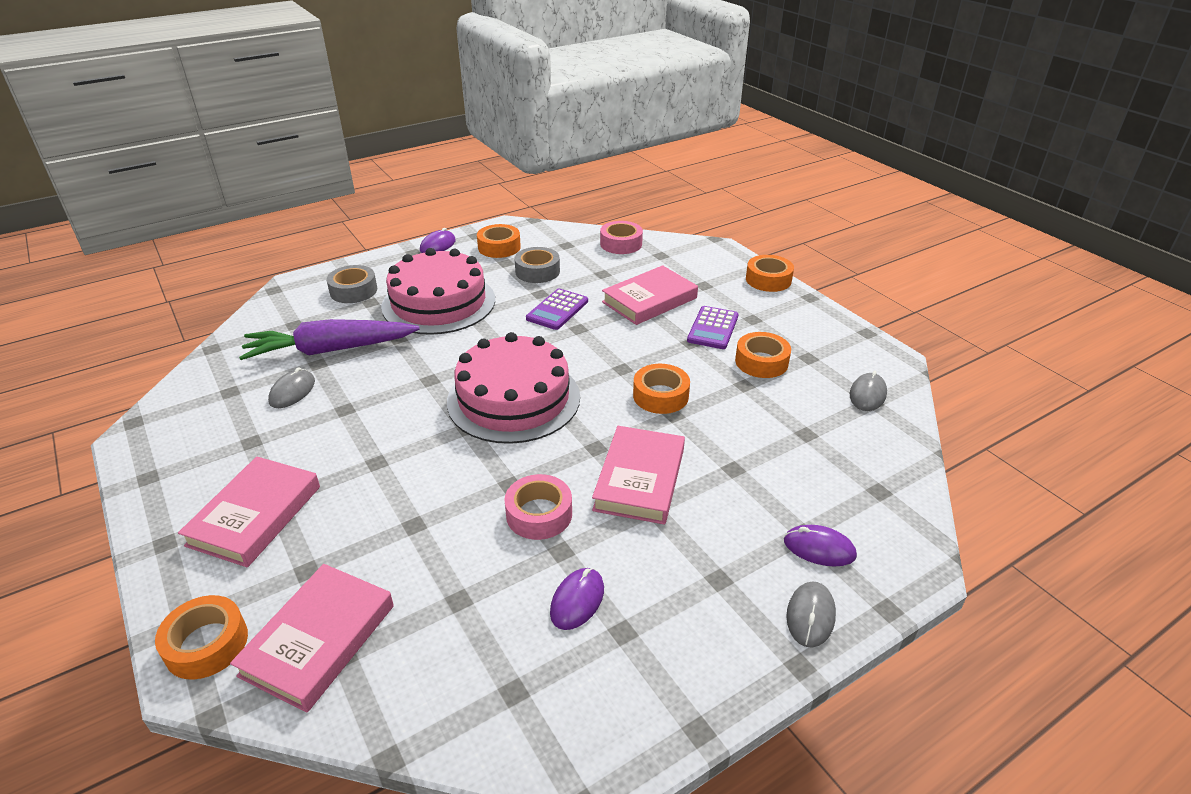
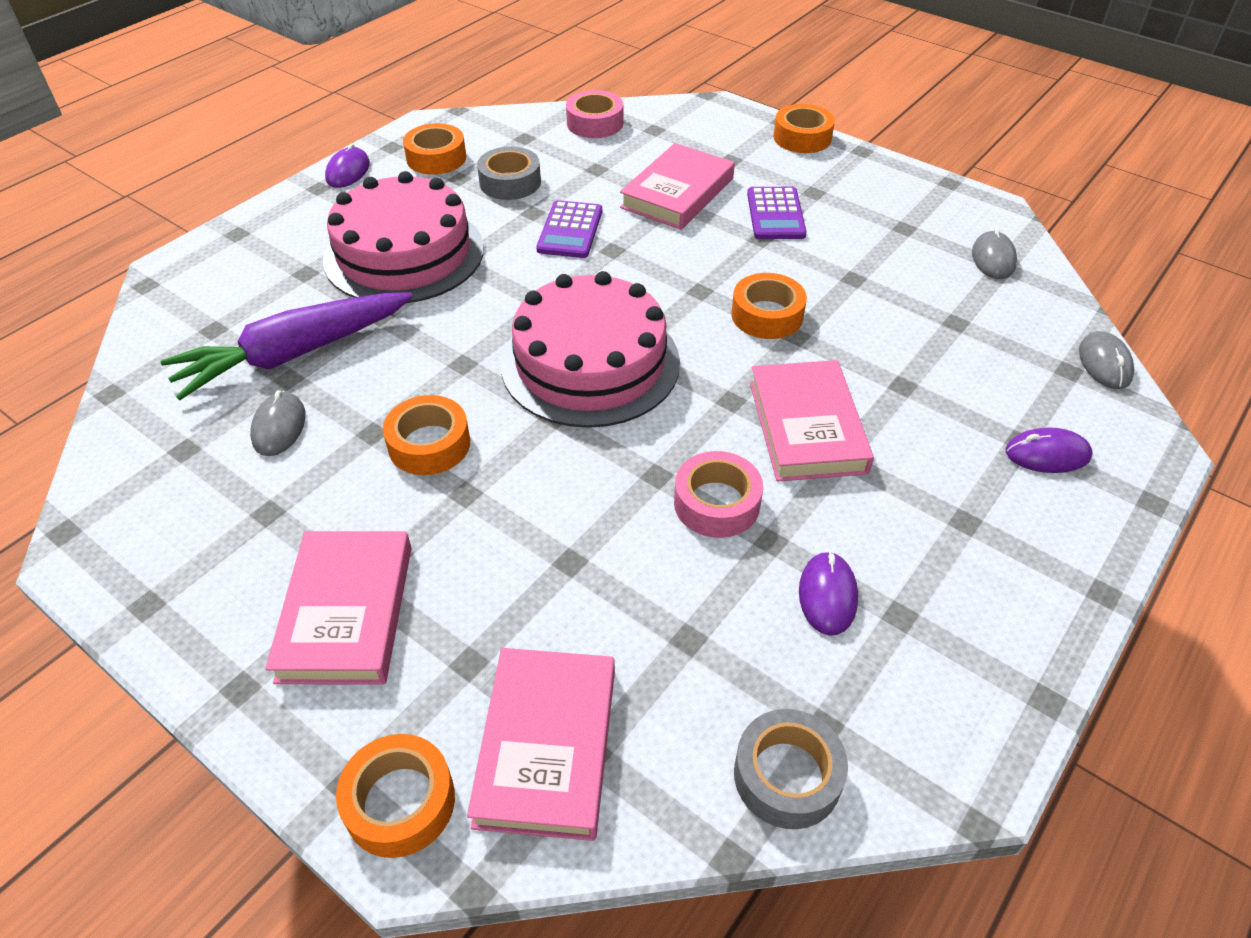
camera: 20 degrees left, 10 degrees up
grey tape [326,265,377,303] -> grey tape moved to [734,709,848,829]
orange tape [735,332,791,378] -> orange tape moved to [383,395,470,475]
grey mouse [786,581,836,647] -> grey mouse moved to [1079,331,1134,389]

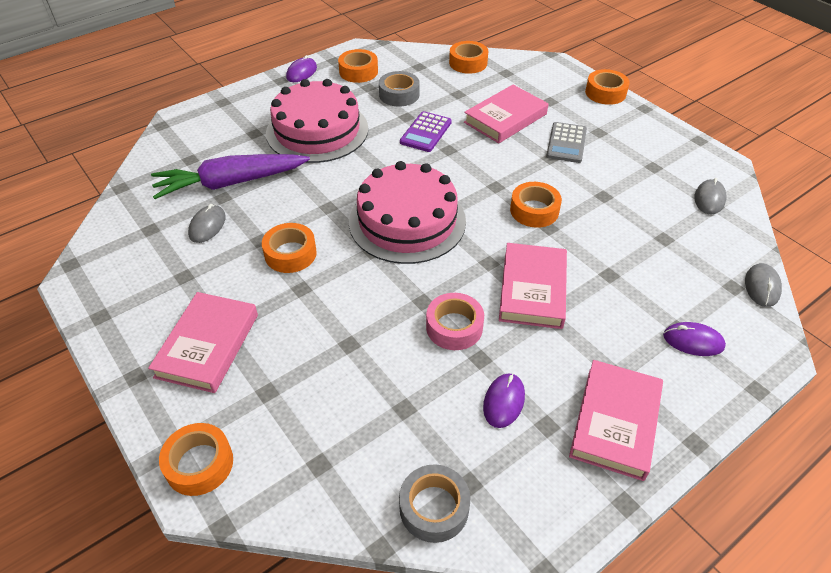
camera: 15 degrees right, 0 degrees up
pink book [467,648,615,841] -> pink book moved to [569,360,663,481]
pink tape [566,90,623,138] -> orange tape [449,41,488,74]
purple calculator [747,187,806,239] -> grey calculator [546,122,587,163]

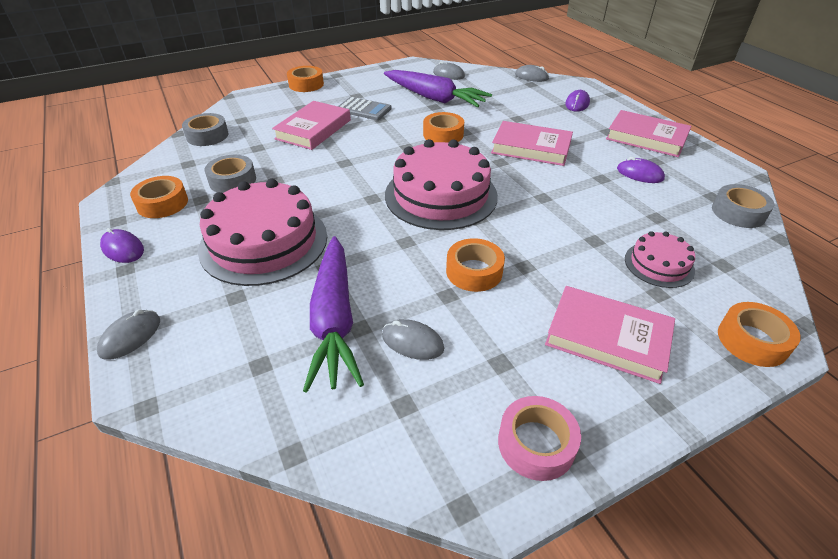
camera: 80 degrees left, 5 degrees down
purple calculator [400,111,452,152] -> none
pink tape [426,293,484,350] -> pink tape moved to [498,396,581,481]
orange tape [449,41,488,74] -> grey tape [182,113,229,146]
pink book [464,85,548,143] -> pink book turned 60 degrees clockwise [272,101,351,150]
none -> grey mouse [97,310,160,360]
none -> purple carrot [384,70,492,107]
none -> pink cake [625,231,695,288]

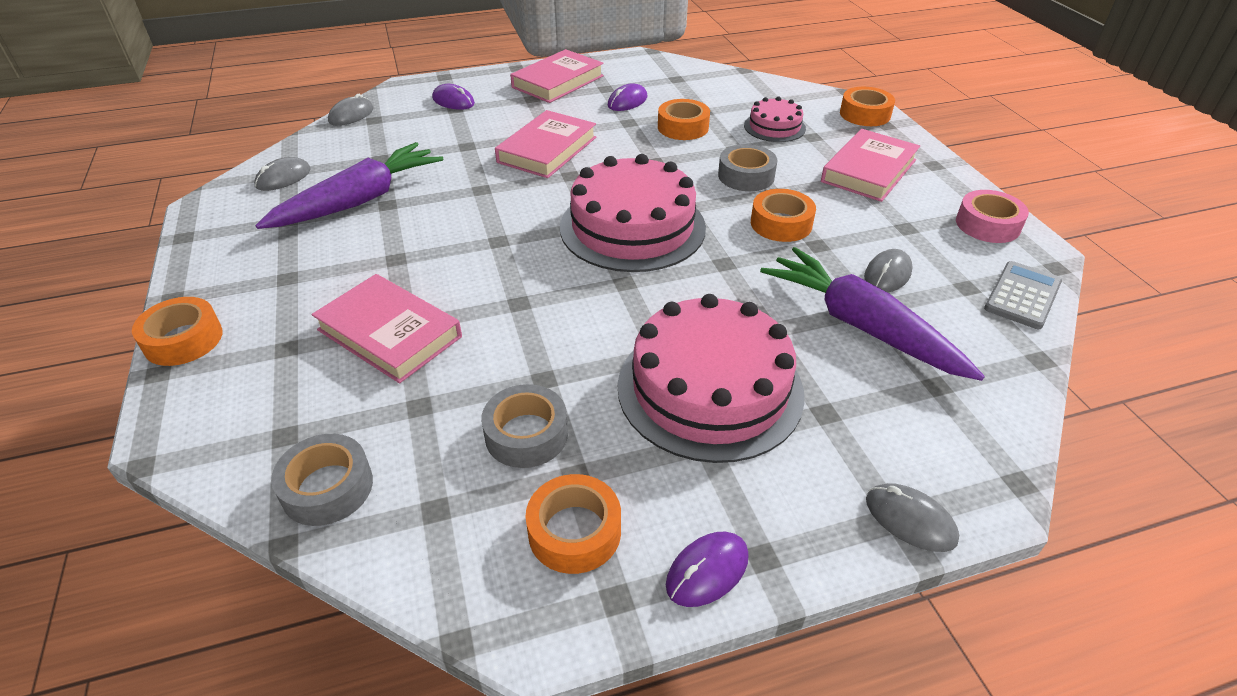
camera: 80 degrees left, 0 degrees up
purple carrot [303,236,364,393] -> purple carrot turned 135 degrees counterclockwise [760,247,985,381]
grey calculator [338,97,392,120] -> grey calculator moved to [984,261,1062,329]
orange tape [423,112,464,143] -> orange tape moved to [658,99,710,140]
grey tape [712,184,774,228] -> grey tape moved to [718,144,778,191]

